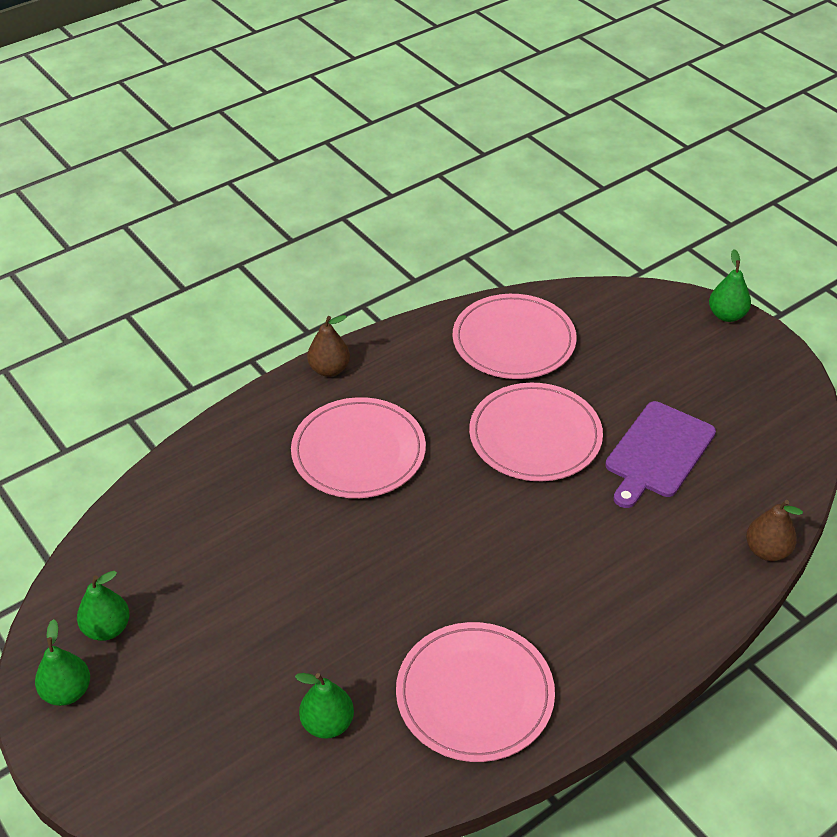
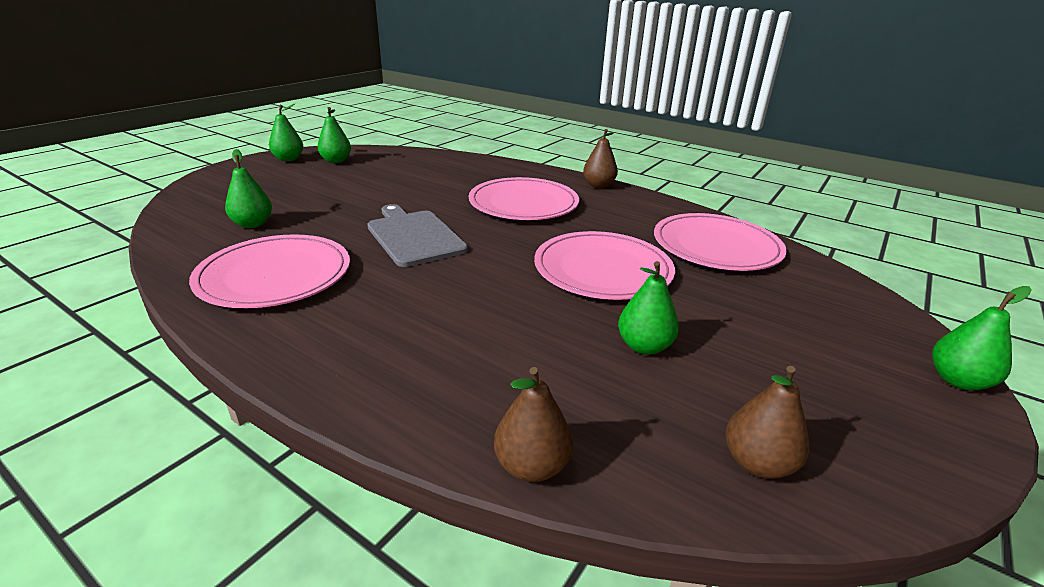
camera: 70 degrees right, 15 degrees down
purple cutting board [605,401,716,508] -> green pear [618,261,679,355]
none -> grey cutting board [367,204,468,267]
none -> brown pear [726,366,809,479]

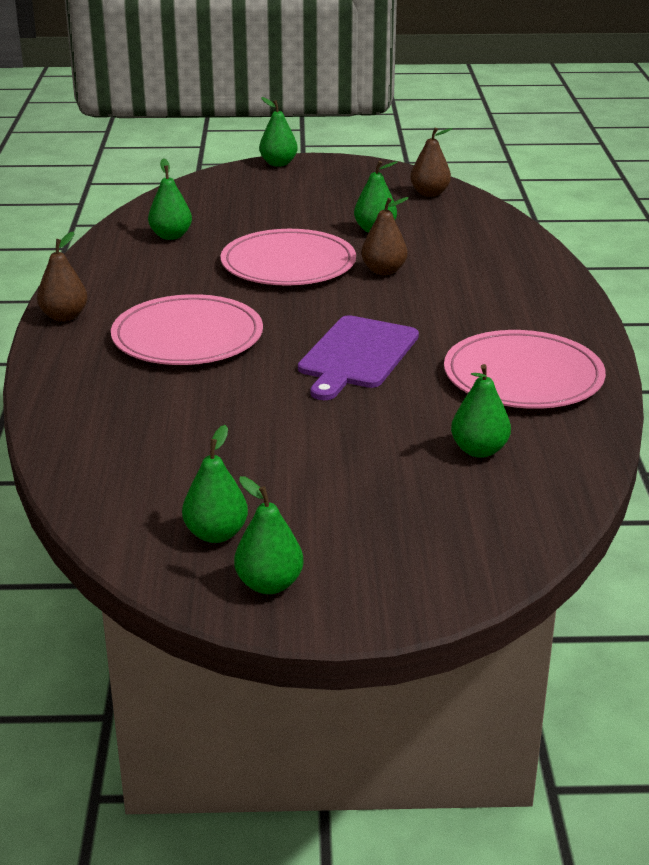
camera: 125 degrees left, 0 degrees up
grey cutting board [367,204,468,267] -> purple cutting board [298,315,419,400]
brown pear [494,367,573,482] -> brown pear moved to [361,197,409,275]
pink plate [654,213,787,271] -> green pear [148,158,192,240]

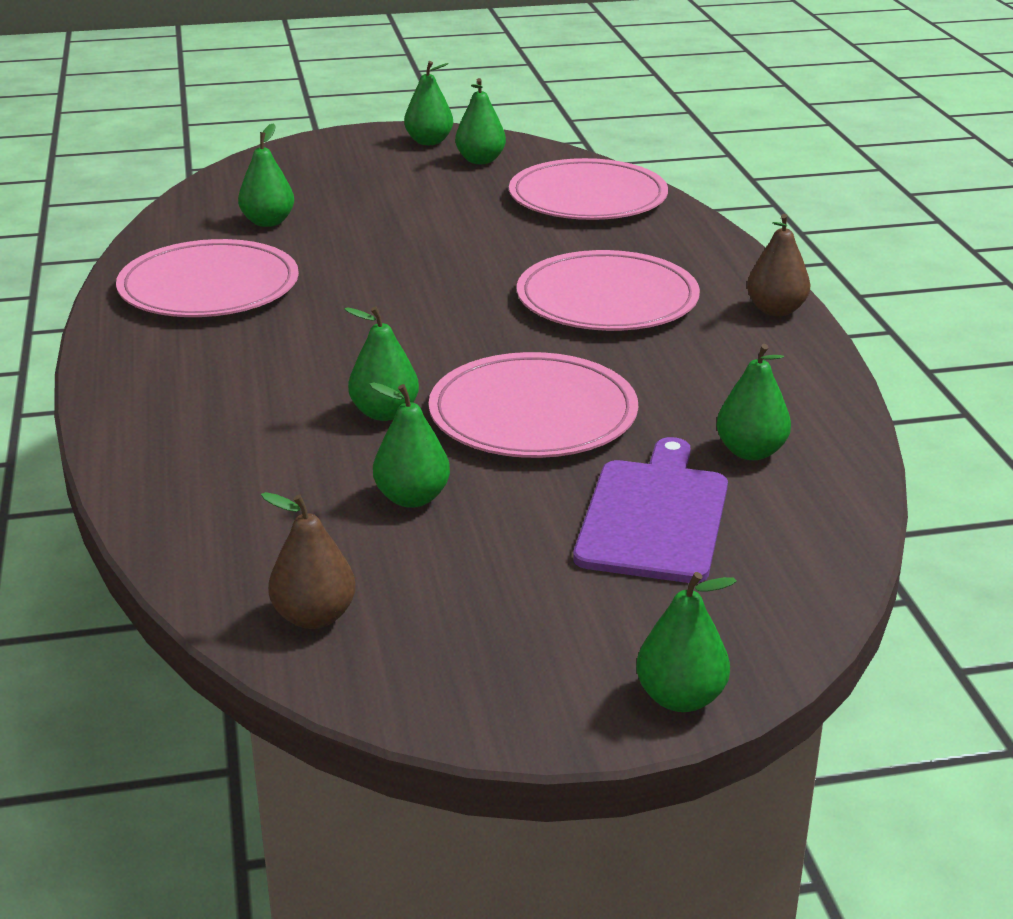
camera: 170 degrees right, 0 degrees up
purple cutting board [298,315,419,400] -> purple cutting board moved to [573,437,728,583]
brown pear [361,197,409,275] -> green pear [345,306,419,421]
none -> pink plate [509,158,668,220]

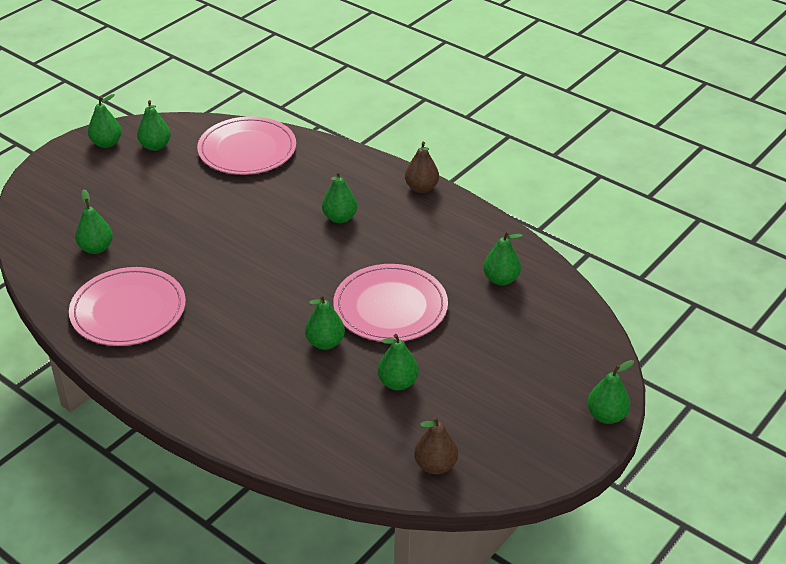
camera: 40 degrees left, 10 degrees up
pink plate [517,250,700,331] -> green pear [322,171,357,223]
purple cutting board [573,437,728,583] -> none

